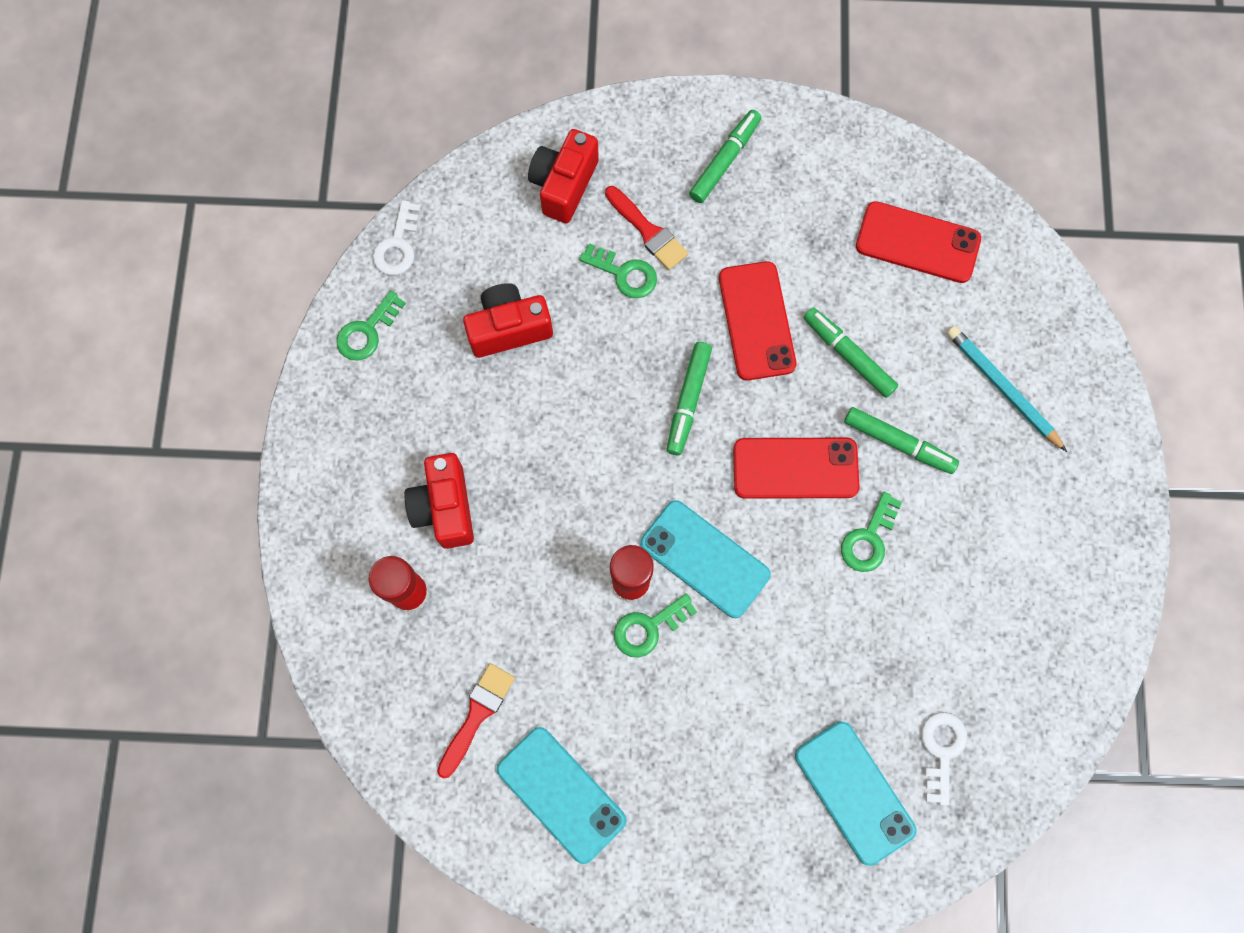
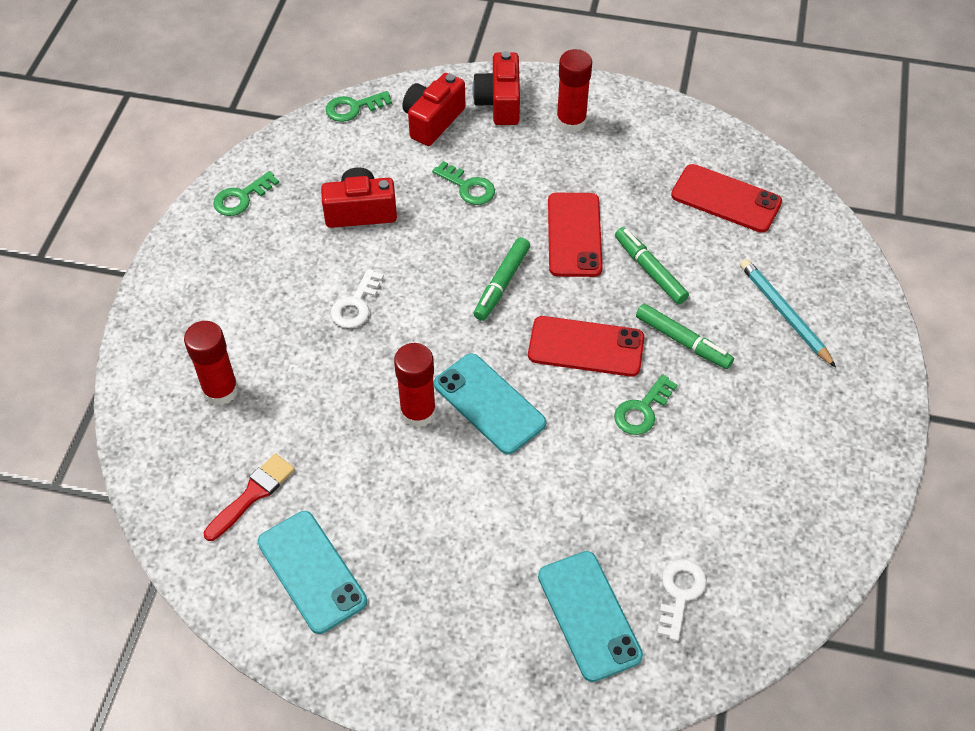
camera: 10 degrees right, 20 degrees down
white key [373,200,421,275] -> white key moved to [331,269,384,328]
red camera [404,453,474,549] -> red camera moved to [473,51,520,125]
red brush [605,186,688,270] -> none
green key [614,594,697,658] -> green key moved to [326,91,392,122]
green marker [689,110,761,203] -> red glue stick [556,49,592,133]

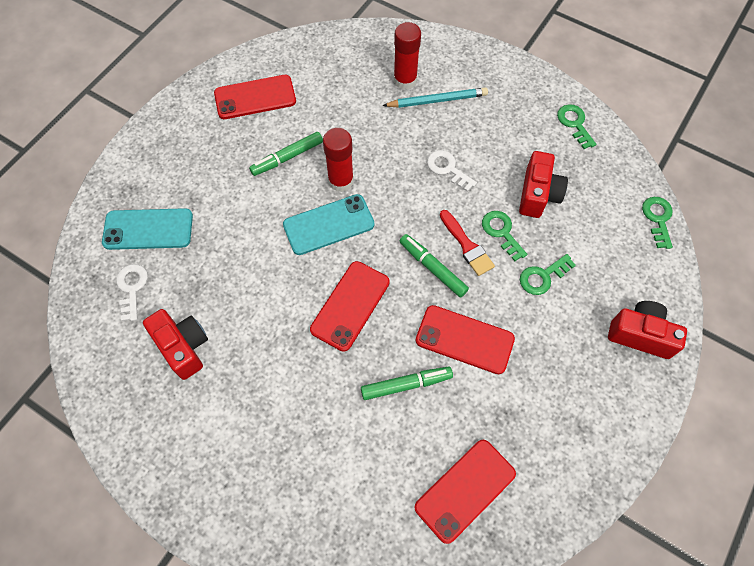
camera: 110 degrees right, 10 degrees up
red brush [204,453,295,541] -> red brush moved to [440,210,495,276]
turquoise phone [258,511,367,634] -> red phone [214,75,296,119]
red camera [403,73,465,146] -> red camera moved to [143,309,208,380]
red glue stick [556,49,592,133] -> none
green key [614,374,677,435] -> green key moved to [482,211,527,261]
green marker [636,303,734,369] -> green marker moved to [249,132,323,176]
white key [657,559,707,641] -> white key turned 135 degrees counterclockwise [116,264,148,321]
turquoise pencil [740,259,836,368] -> turquoise pencil moved to [382,87,488,108]

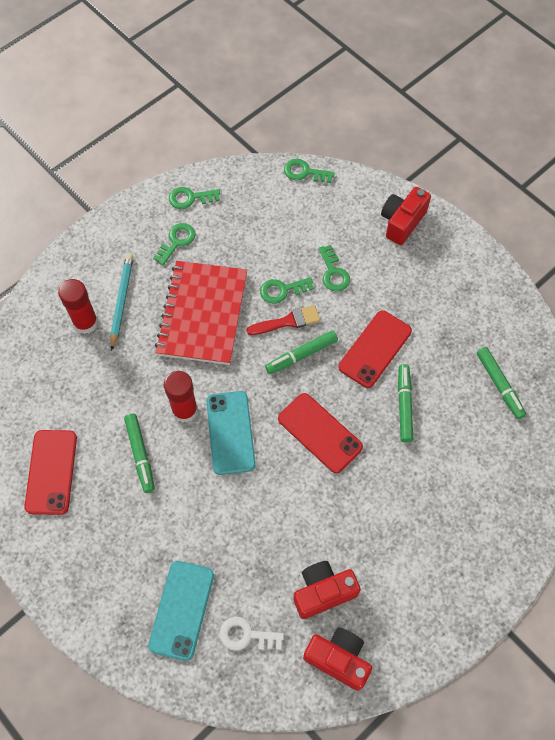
camera: 75 degrees left, 0 degrees up
red phone [414,440,516,544] -> green marker [477,347,526,419]
white key [427,150,477,192] -> red notebook [155,261,247,365]
red camera [519,151,568,218] -> red camera moved to [303,627,372,691]
none -> green key [153,223,196,265]

